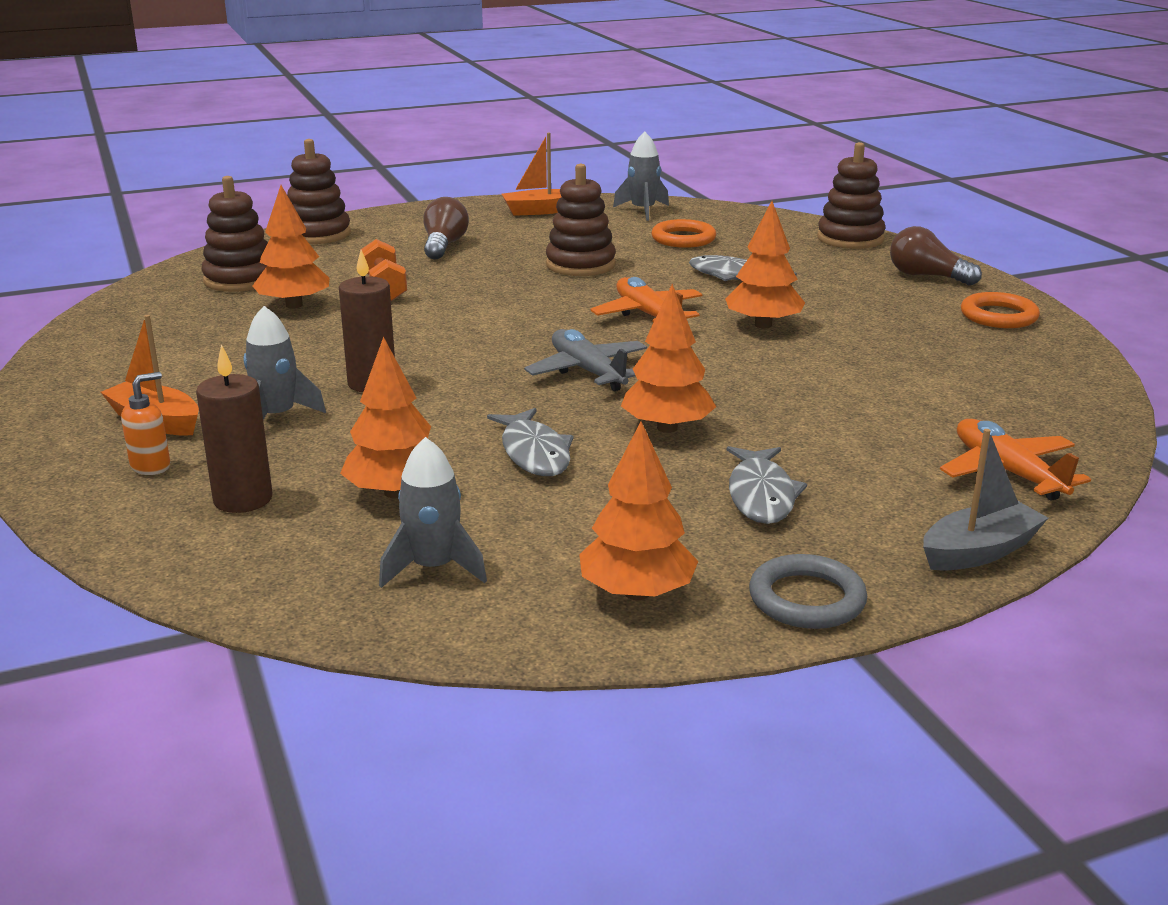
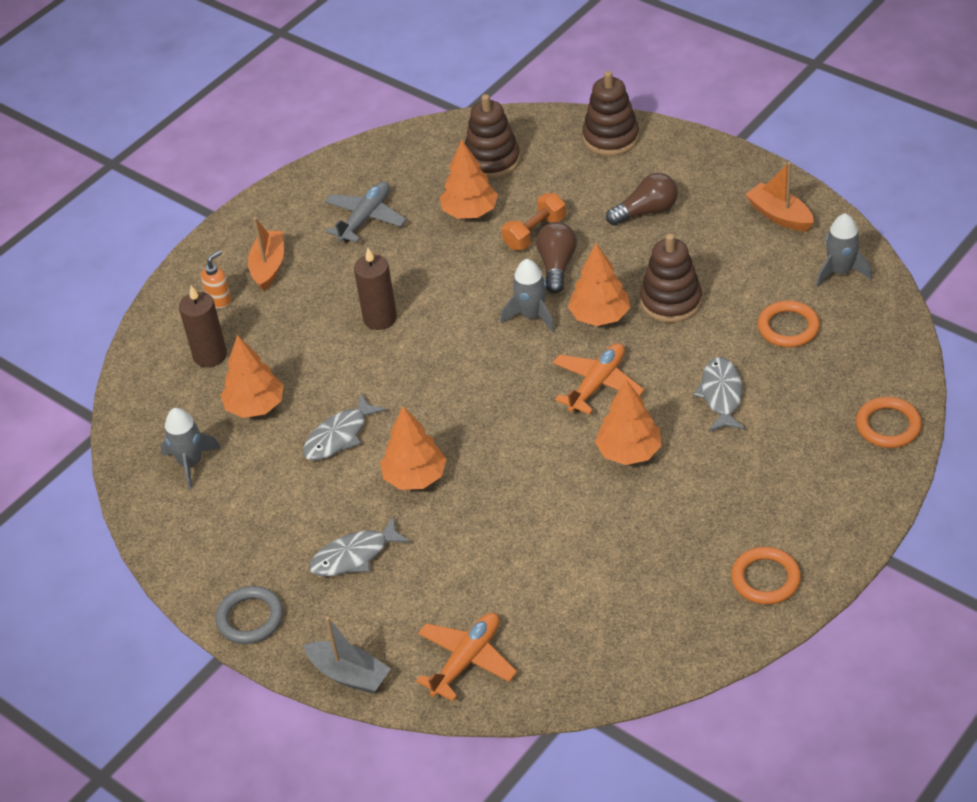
camera: 65 degrees right, 20 degrees up
orange soap dispenser [121,372,170,475] -> orange soap dispenser turned 60 degrees counterclockwise [201,250,231,308]
grey rocket [243,306,326,420] -> grey rocket moved to [501,259,555,332]
grey plane [524,329,647,391] -> grey plane moved to [325,182,407,243]
orange tree [579,421,698,600] -> orange tree moved to [568,243,630,326]
brown stacking toy [817,142,886,249] -> orange ring [856,397,922,448]
brown light bulb [890,226,982,285] -> brown light bulb moved to [536,222,577,294]

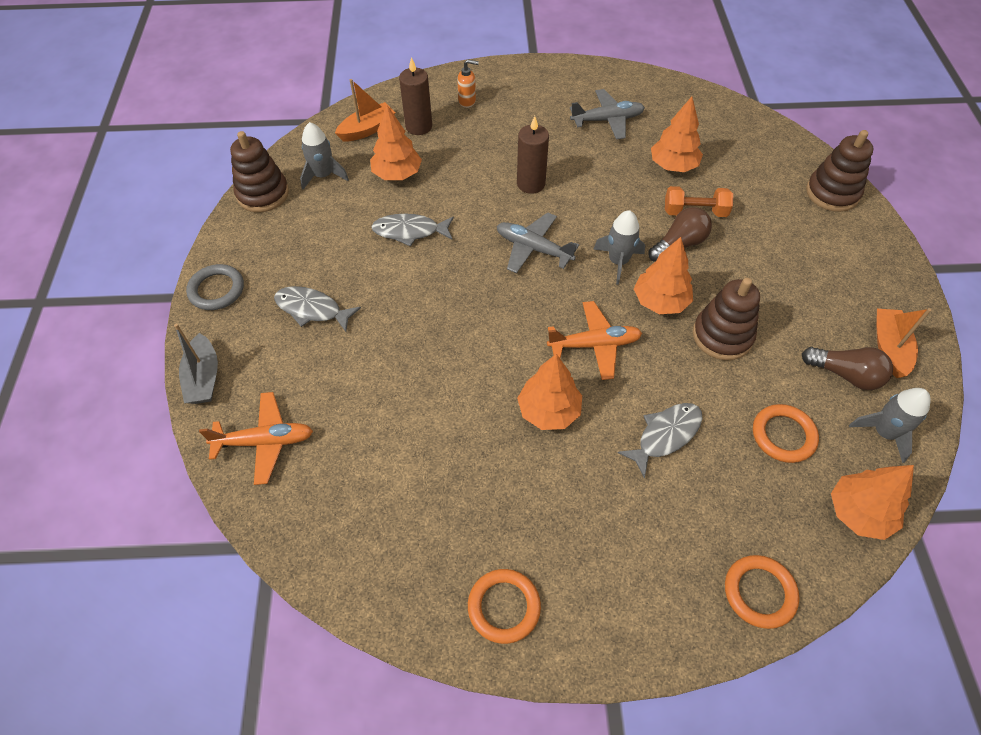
camera: 45 degrees right, 10 degrees up
orange boat [248,217,284,291] -> orange boat moved to [335,79,396,141]
orange tree [380,406,446,490] -> orange tree moved to [831,465,914,540]
brown stacking toy [465,94,520,179] -> brown stacking toy moved to [230,131,289,212]
brown light bulb [606,173,678,226] -> brown light bulb moved to [802,347,893,390]
none -> grey plane [497,212,579,273]

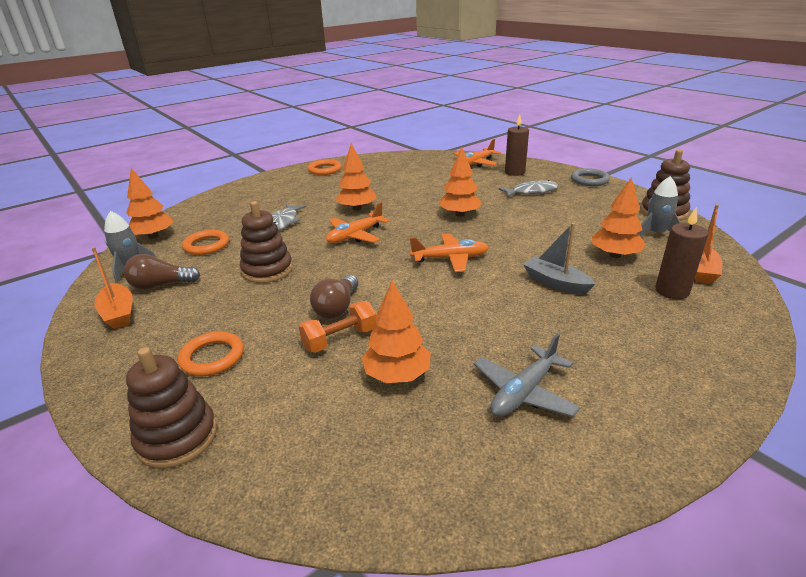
camera: 145 degrees right, 25 degrees down
grey boat [174,324,218,404] -> grey boat moved to [523,223,595,295]
grey fish [371,214,454,247] -> none
orange soap dispenser [457,59,479,108] -> none
grey plane [497,212,579,273] -> orange plane [410,233,489,272]
brown candle [517,116,549,194] -> brown candle moved to [505,114,529,176]
grey rocket [593,210,645,285] -> none
orange tree [634,237,693,314] -> orange tree moved to [439,147,482,217]
orange ring [725,555,800,629] -> orange ring moved to [178,331,244,376]

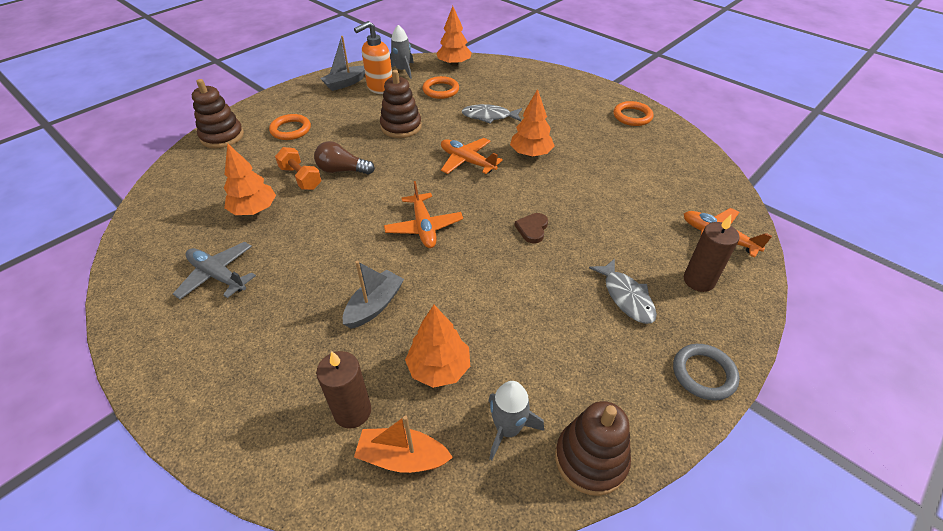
camera: 80 degrees right, 15 degrees up
orange boat [92,247,133,329] -> grey boat [320,36,365,91]
brown light bulb [124,254,200,290] -> orange soap dispenser [354,21,392,94]
orange tree [439,147,482,217] -> brown heart [514,213,548,244]

